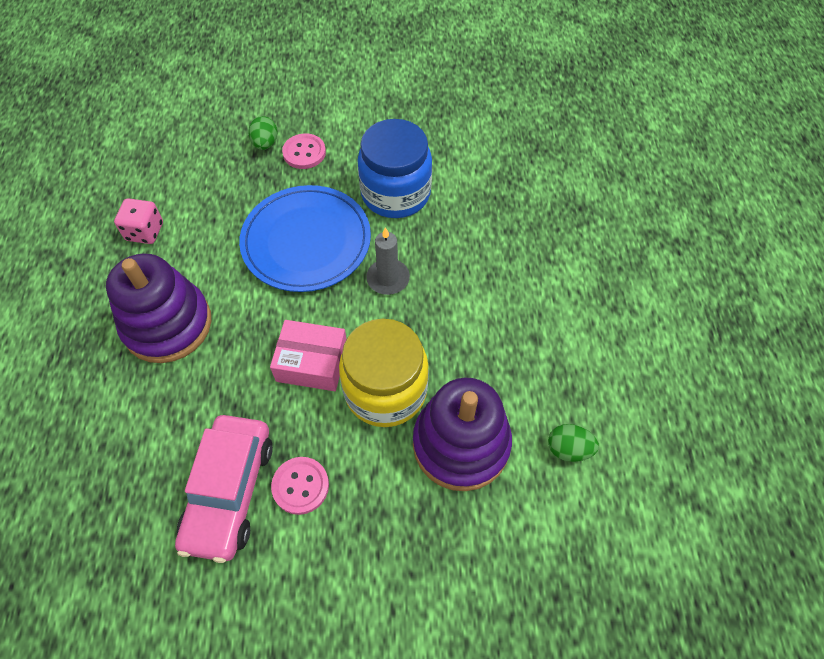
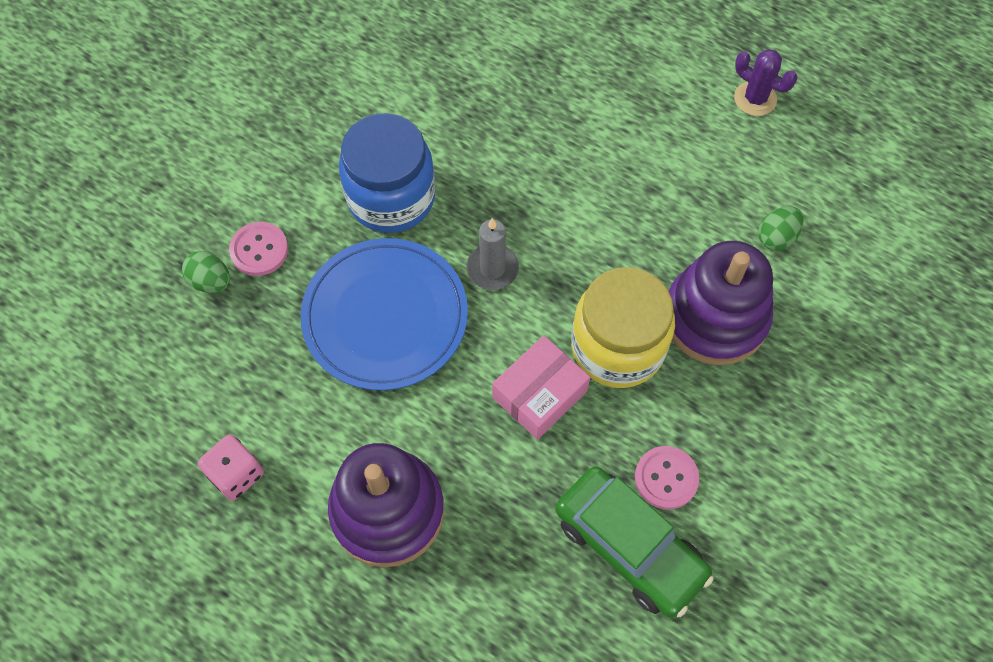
camera: 55 degrees left, 5 degrees up
pink car [175,415,273,563] -> green car [555,466,714,618]
none -> purple cactus [734,49,798,116]

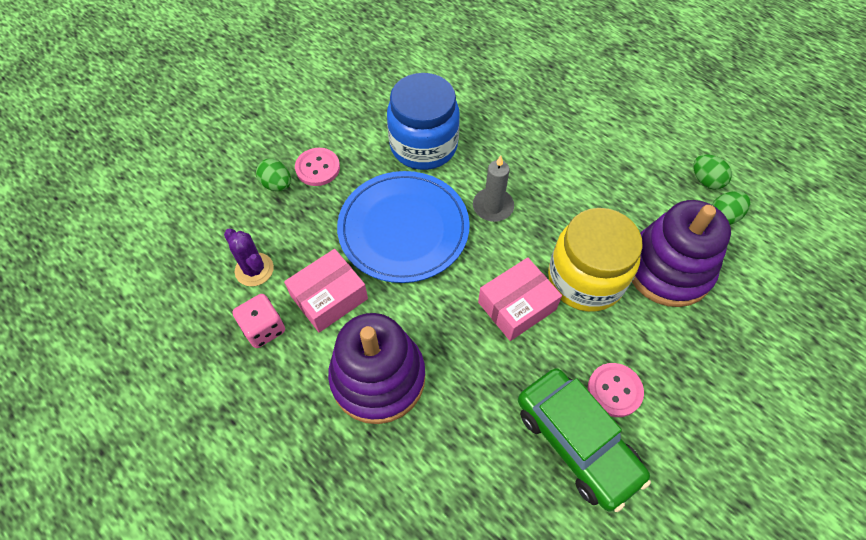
camera: 10 degrees right, 5 degrees down
purple cactus [734,49,798,116] -> purple cactus moved to [224,229,274,286]
none -> pink box [284,249,368,332]
none -> green egg [693,154,732,189]

